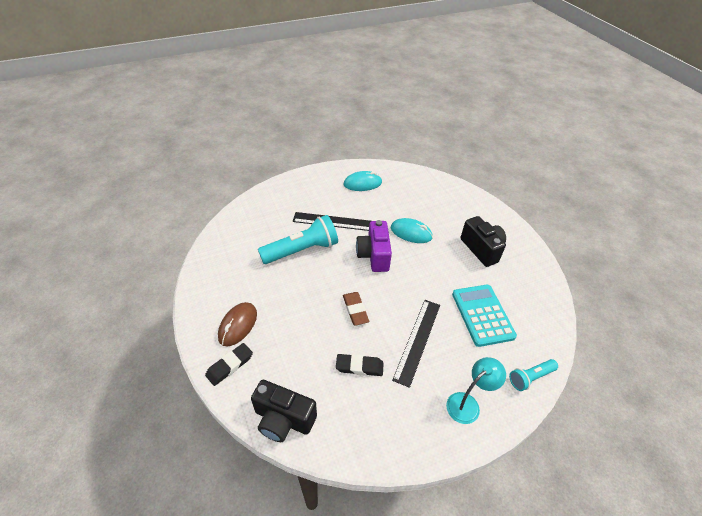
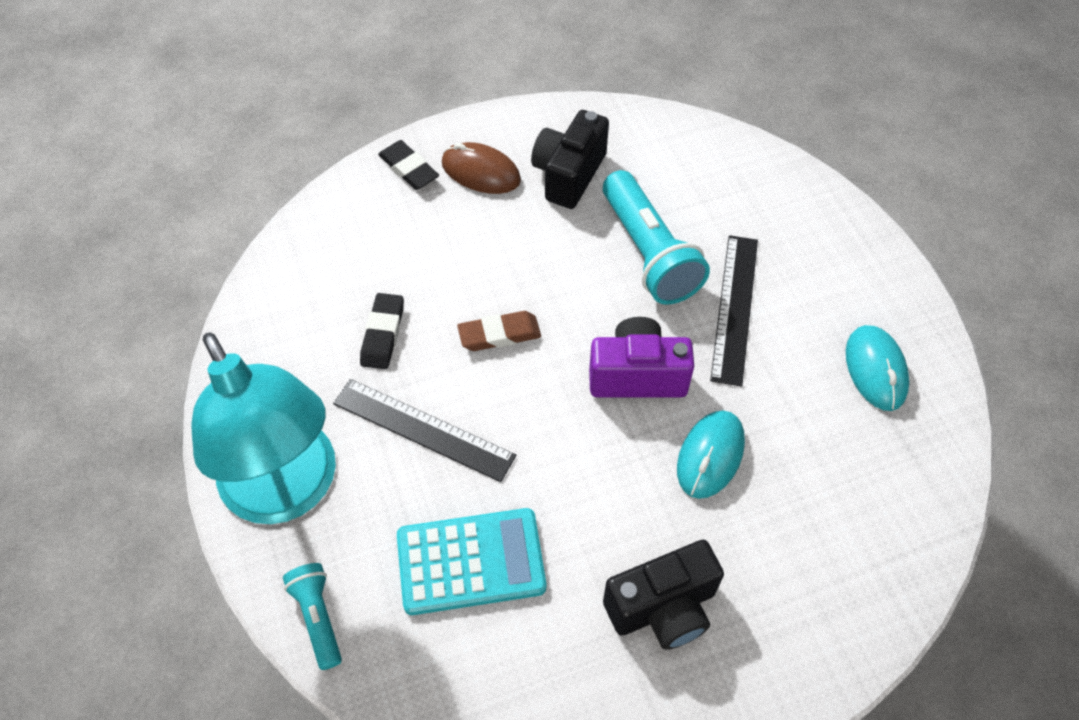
camera: 95 degrees right, 10 degrees up
black camera [251,380,317,442] -> black camera moved to [531,110,609,209]
turquoise lamp [446,357,506,424] -> turquoise lamp [191,332,336,524], size x2.07

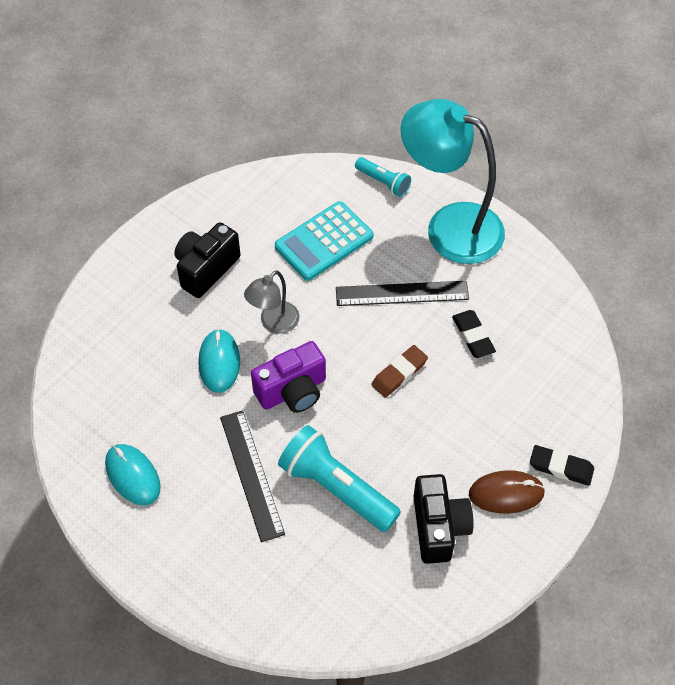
camera: 150 degrees right, 0 degrees up
none -> grey lamp [244,270,300,334]

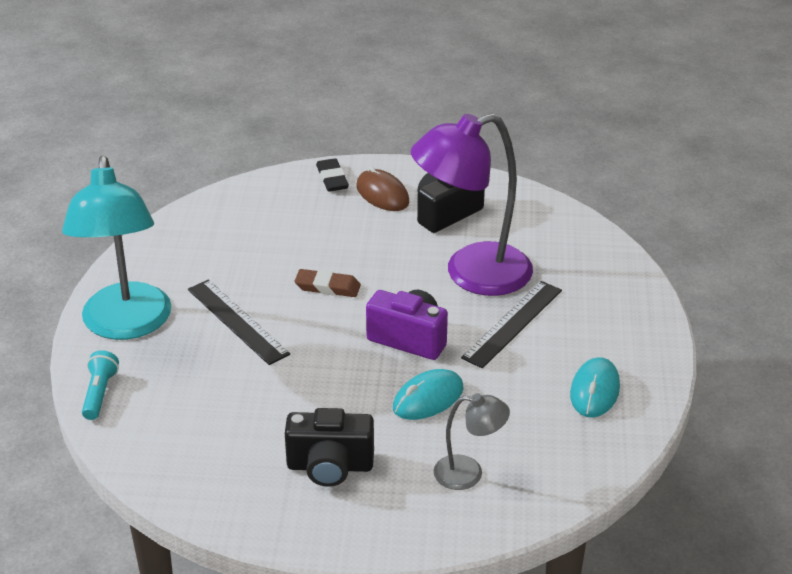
camera: 125 degrees left, 20 degrees down
grey lamp [244,270,300,334] -> grey lamp moved to [434,393,510,490]
turquoise calculator [275,201,373,281] -> none
turquoise flashlight [278,425,401,532] -> purple lamp [411,114,533,296]
black eraser [452,310,496,358] -> none

